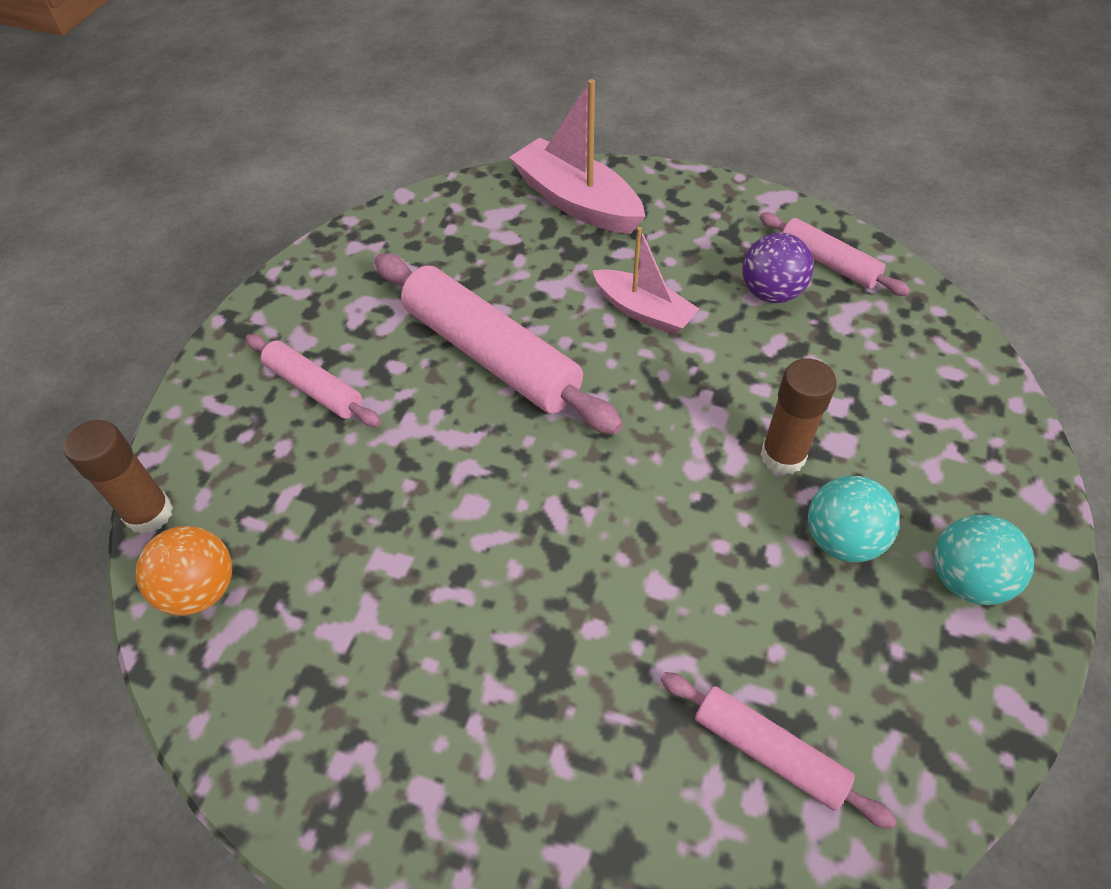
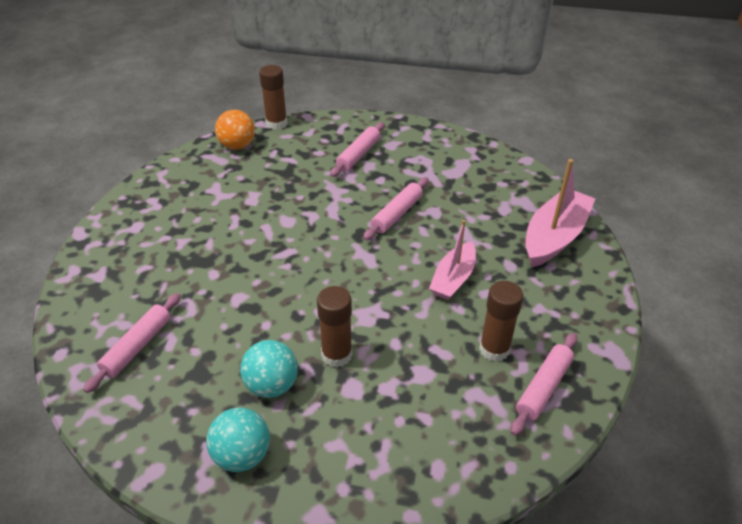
camera: 80 degrees right, 10 degrees down
pink rolling pin [374,254,623,434] -> pink rolling pin [363,177,429,241], size x0.55
purple ball [742,233,814,303] -> brown glue stick [479,281,523,362]

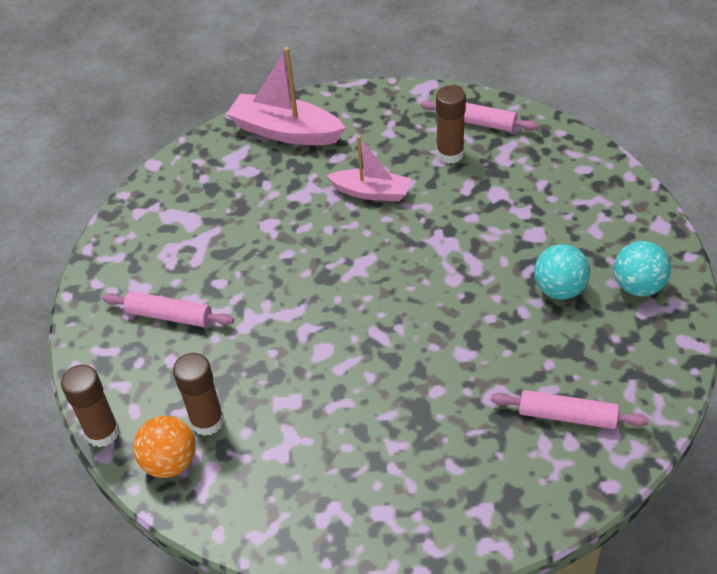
camera: 100 degrees left, 5 degrees up
brown glue stick [317,286,352,368] -> brown glue stick moved to [173,353,224,436]
pink rolling pin [363,177,429,241] -> none

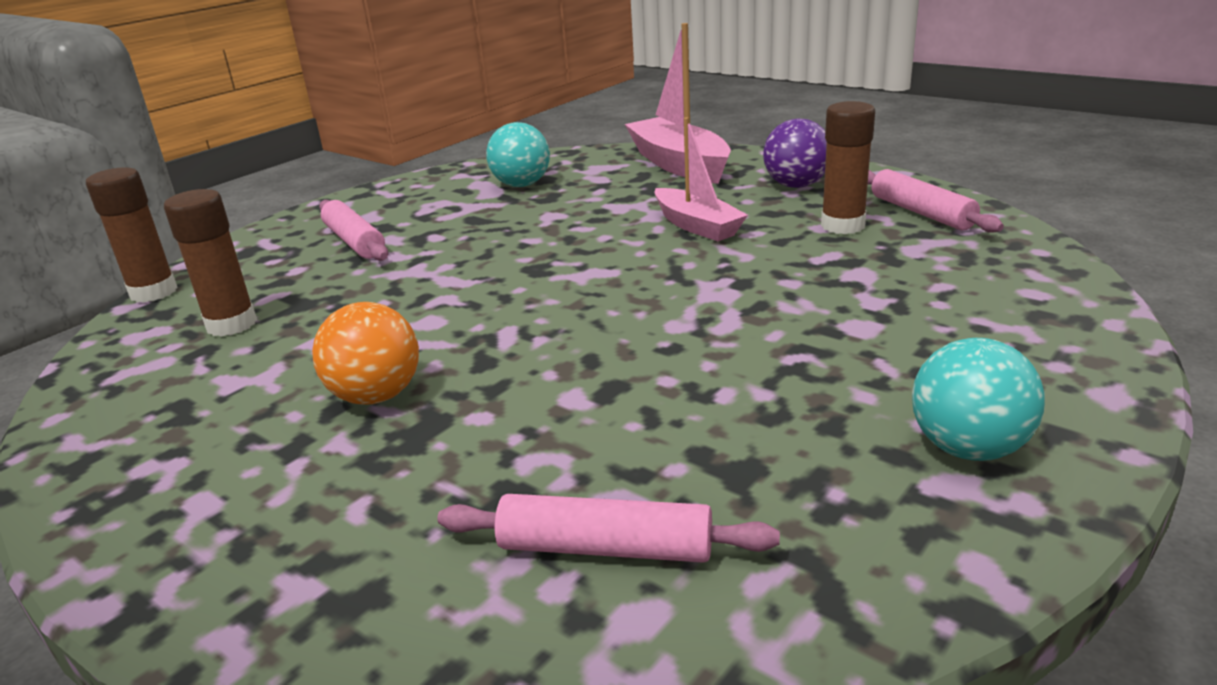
camera: 40 degrees right, 20 degrees down
orange ball [133,416,196,478] -> orange ball moved to [312,302,419,404]
pink rolling pin [491,390,649,429] -> pink rolling pin turned 45 degrees counterclockwise [437,494,780,563]
turquoise ball [534,244,590,300] -> turquoise ball moved to [486,122,550,187]
none -> purple ball [763,119,827,188]

